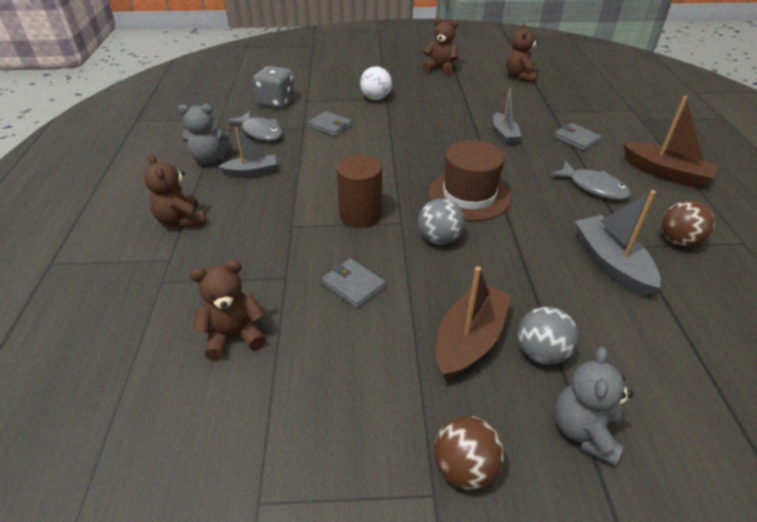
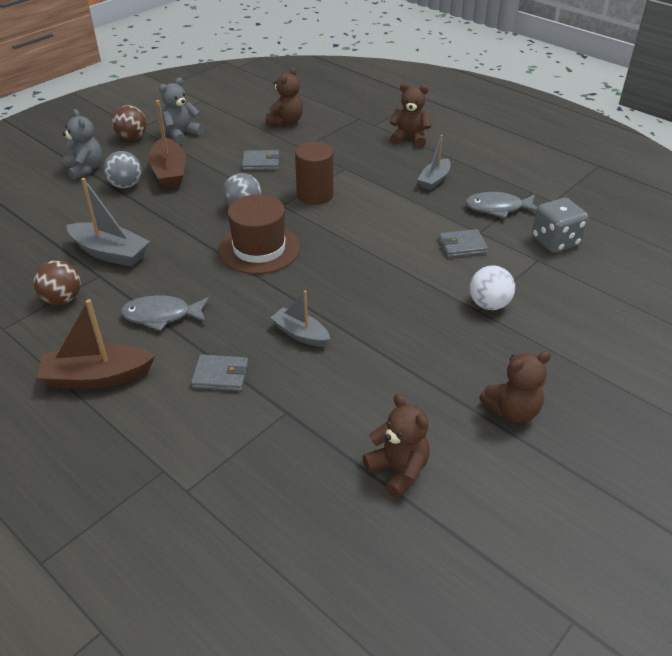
camera: 135 degrees right, 0 degrees up
grey teddy bear [178,104,231,164] -> grey teddy bear moved to [159,78,204,144]

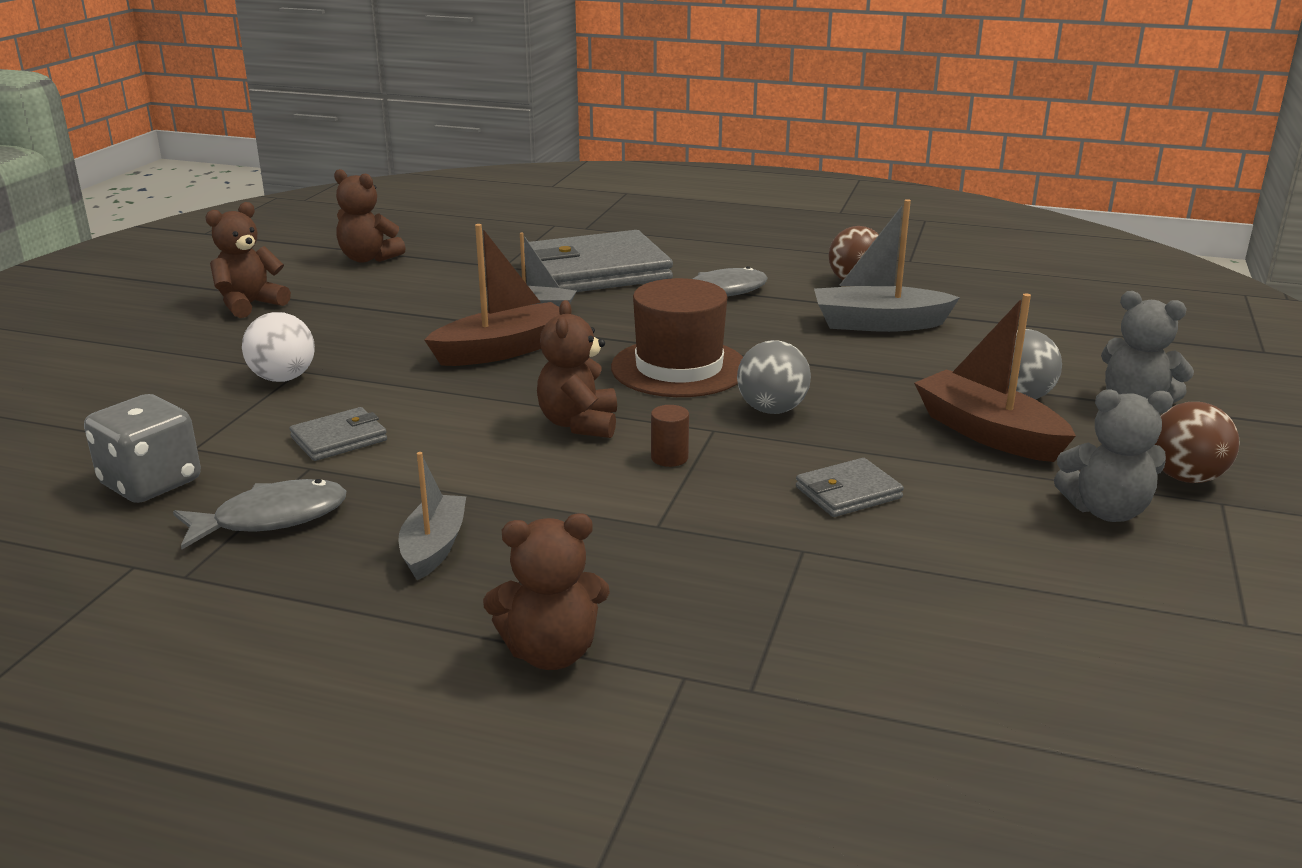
camera: 155 degrees right, 15 degrees down
brown boat [37,299,155,389] -> brown boat moved to [424,224,560,366]
grey teddy bear [159,78,204,144] -> grey teddy bear turned 75 degrees clockwise [1054,389,1173,522]
grey wallet [191,354,248,391] -> grey wallet [524,230,673,292], size x2.21
brown teddy bear [266,67,303,126] -> brown teddy bear moved to [537,300,617,438]
brown cylinder [295,142,334,205] -> brown cylinder [651,405,689,467], size x0.48

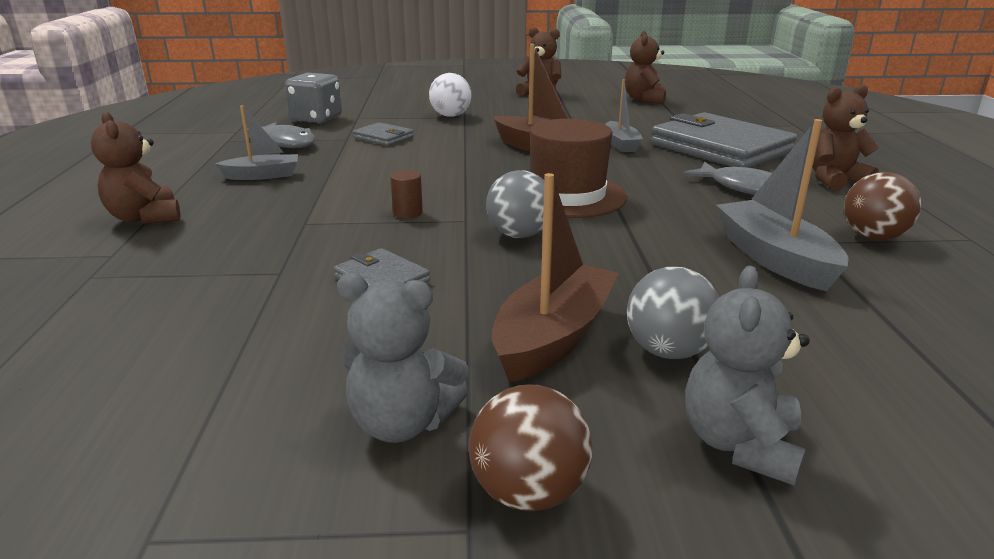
camera: 70 degrees right, 0 degrees up
brown teddy bear [537,300,617,438] -> brown teddy bear moved to [812,85,879,190]
grey teddy bear [1054,389,1173,522] -> grey teddy bear turned 60 degrees counterclockwise [337,273,469,443]

